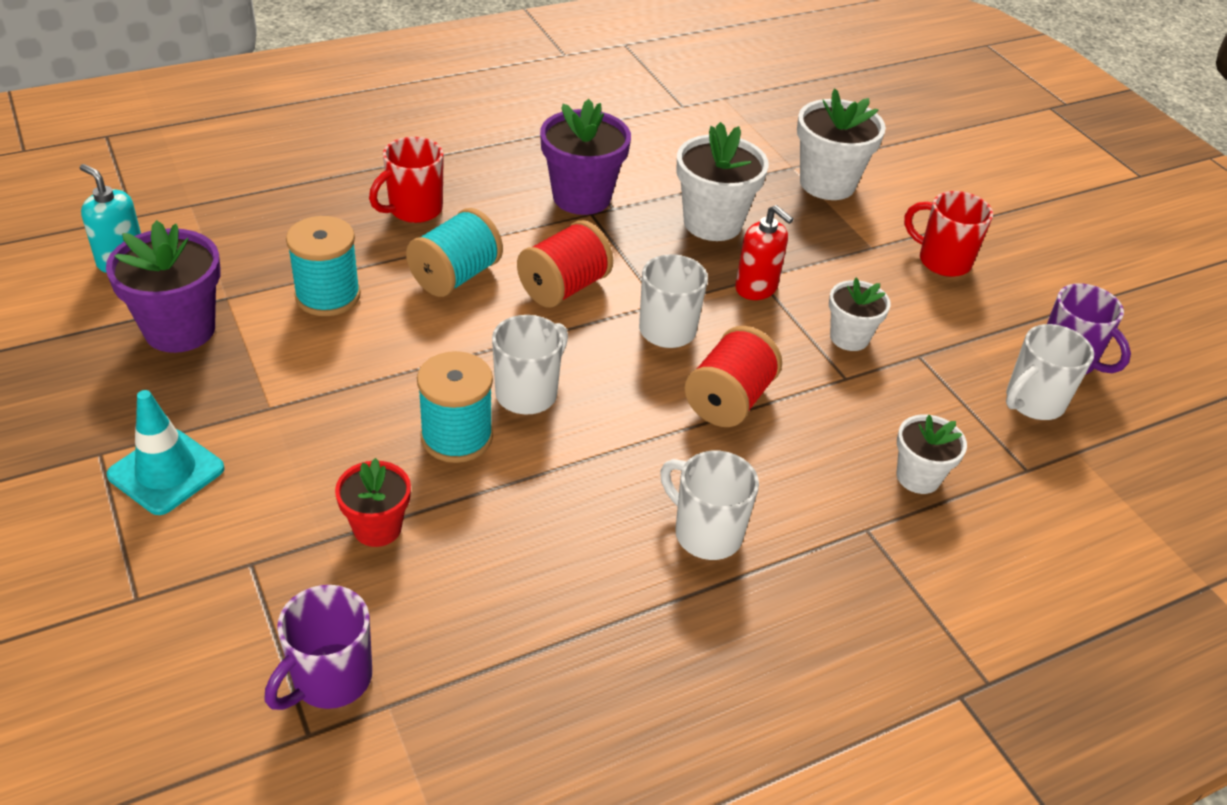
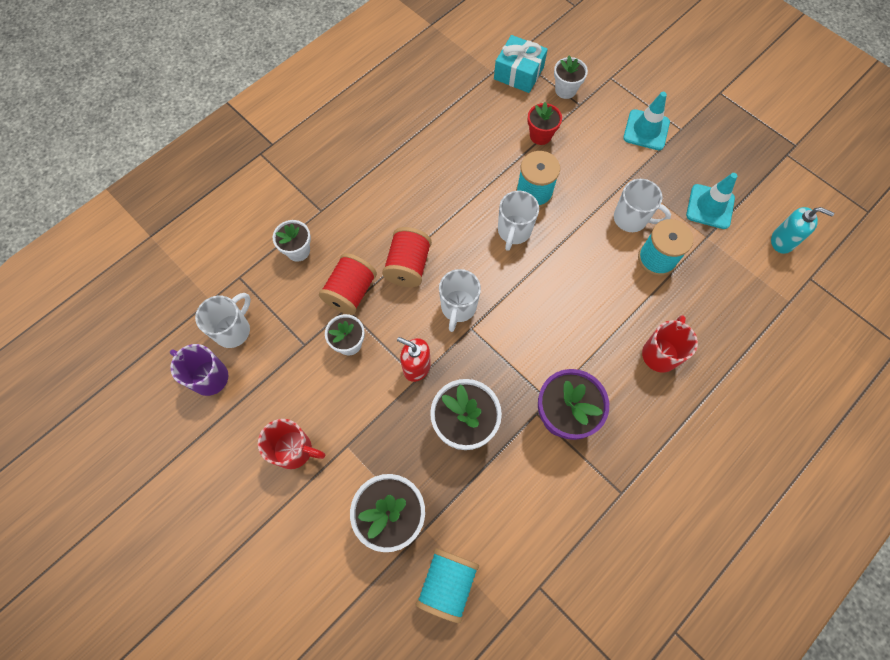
camera: 165 degrees right, 25 degrees up
purple flower pot [106,220,221,353] -> turquoise traffic cone [686,173,737,229]
purple mug [264,585,372,710] -> turquoise gift [494,35,548,93]
turquoise spool [406,208,503,297] -> turquoise spool moved to [416,548,479,623]
red spool [517,220,613,308] -> red spool moved to [319,253,377,315]
white mug [660,451,759,560] -> white mug moved to [614,179,671,232]
none -> white flower pot [554,56,588,99]

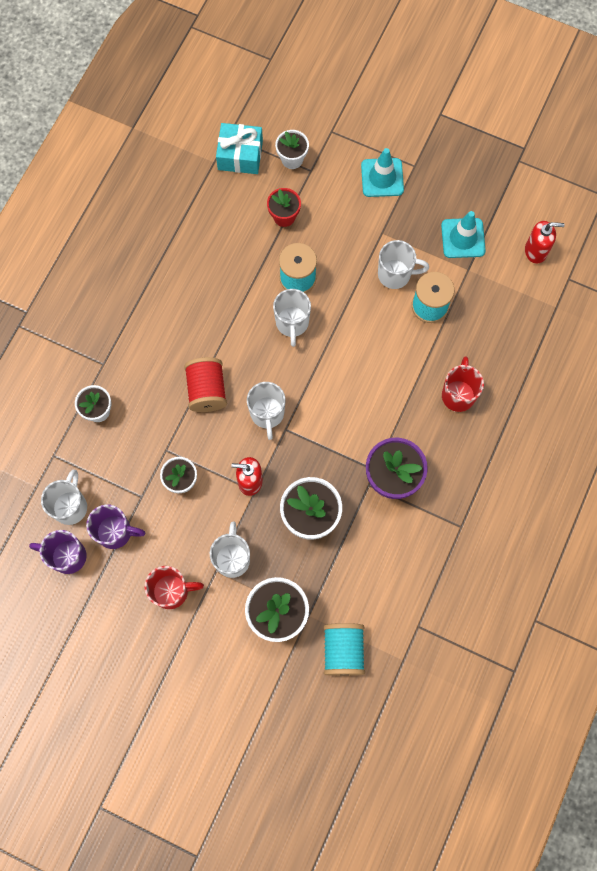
camera: 20 degrees left, 5 degrees up
red spool [319,253,377,315] -> none
turquoise soap dispenser [771,207,834,254] -> red soap dispenser [525,221,565,263]
none -> purple mug [86,504,146,549]
none -> white mug [210,521,250,578]

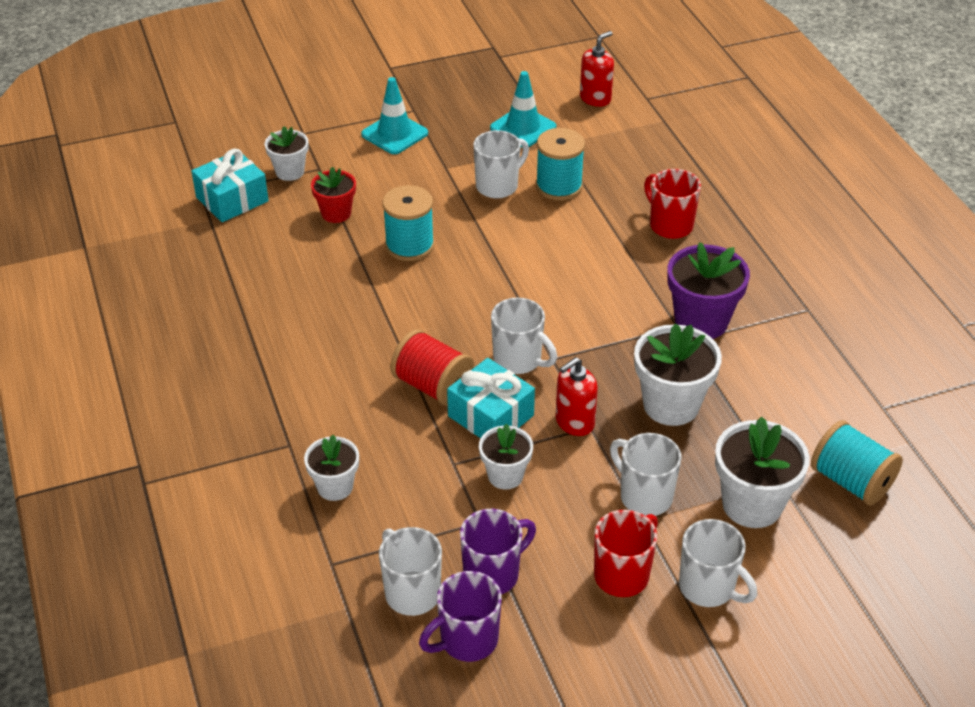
camera: 45 degrees left, 30 degrees down
white mug [273,289,311,347] -> white mug moved to [679,519,757,607]
none -> turquoise gift [447,358,535,438]

